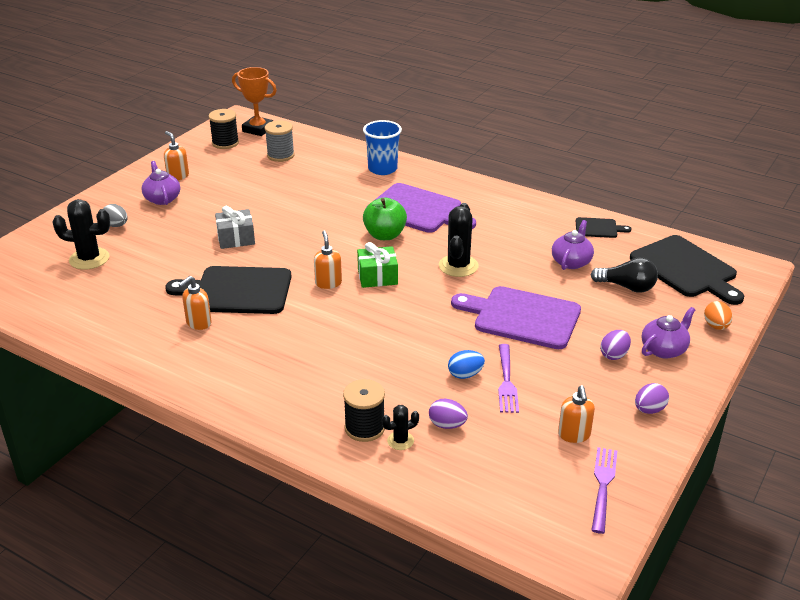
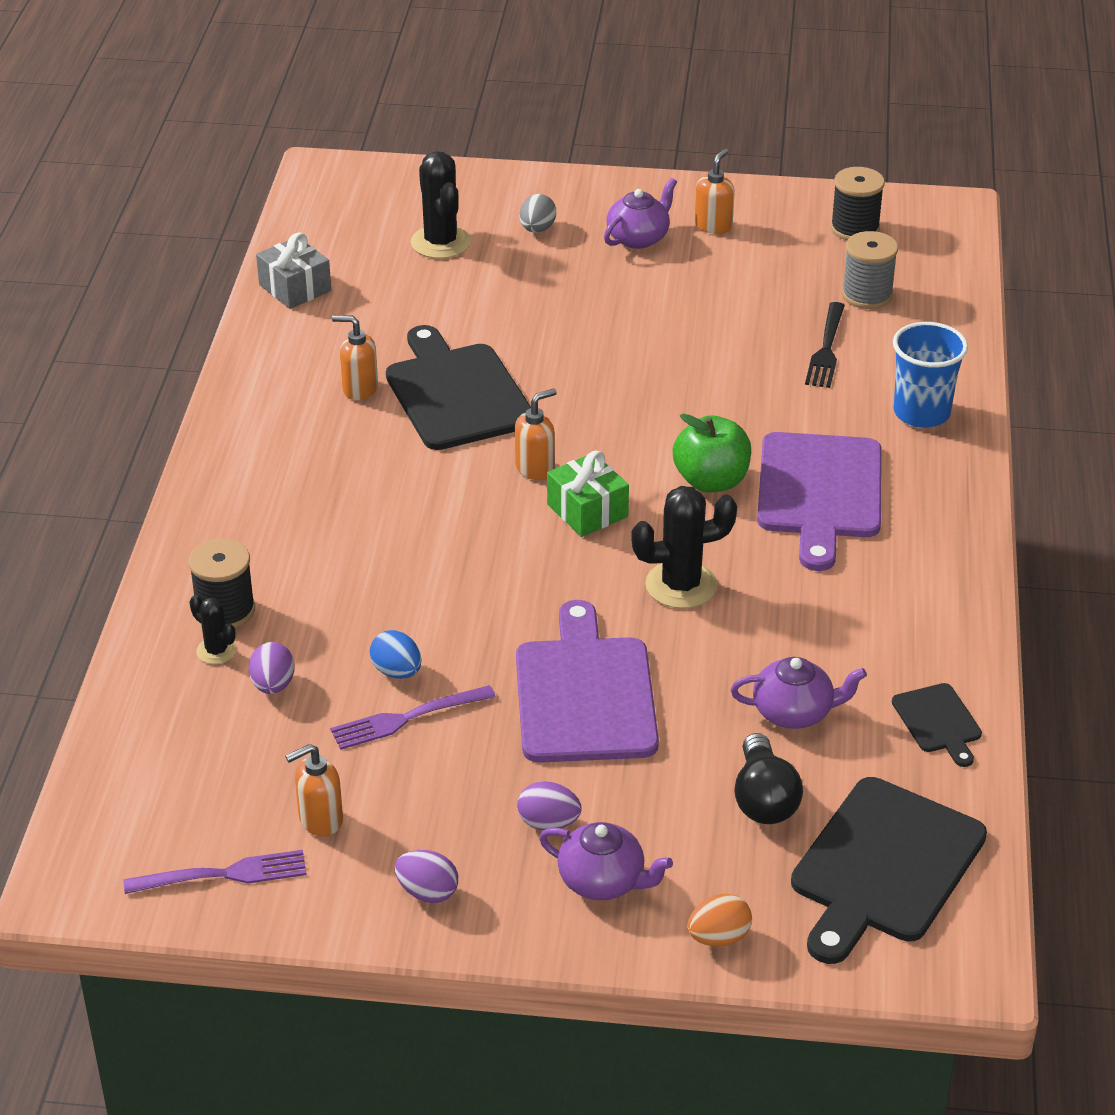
camera: 65 degrees right, 5 degrees up
grey gift [215,206,255,249] -> grey gift moved to [256,232,331,309]
orange trophy [232,67,277,136] -> none
none -> black fork [805,302,845,388]

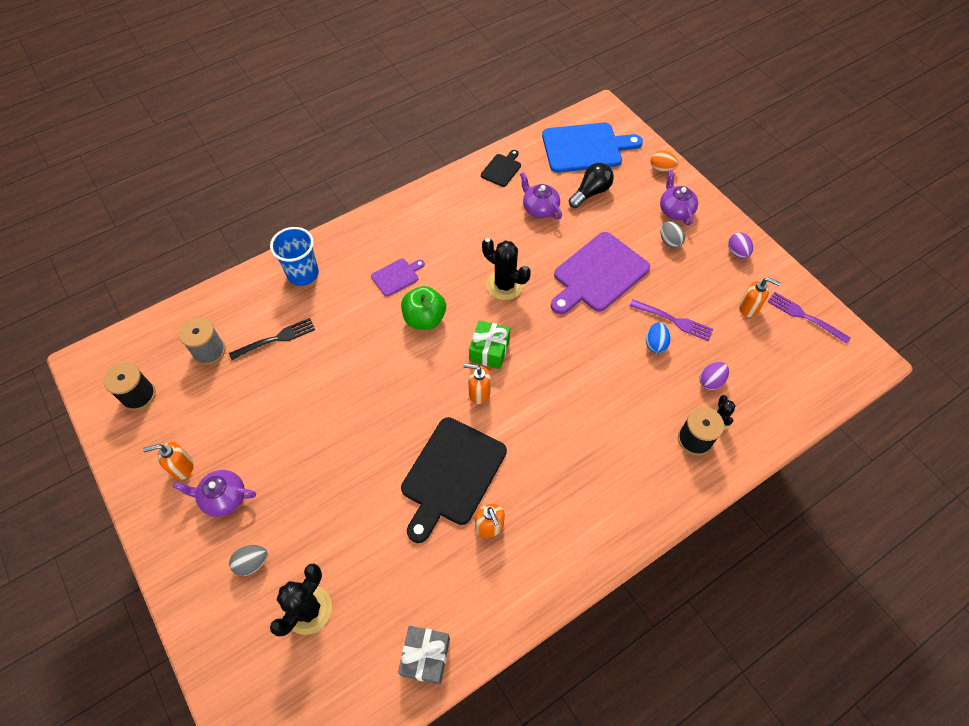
camera: 130 degrees left, 20 degrees up
purple egg [517,781,582,830] -> grey egg [661,221,685,248]
purple cutting board [757,432,882,571] -> purple cutting board [371,259,425,297], size x0.49
black cutting board [791,777,987,964] -> blue cutting board [542,123,643,173]

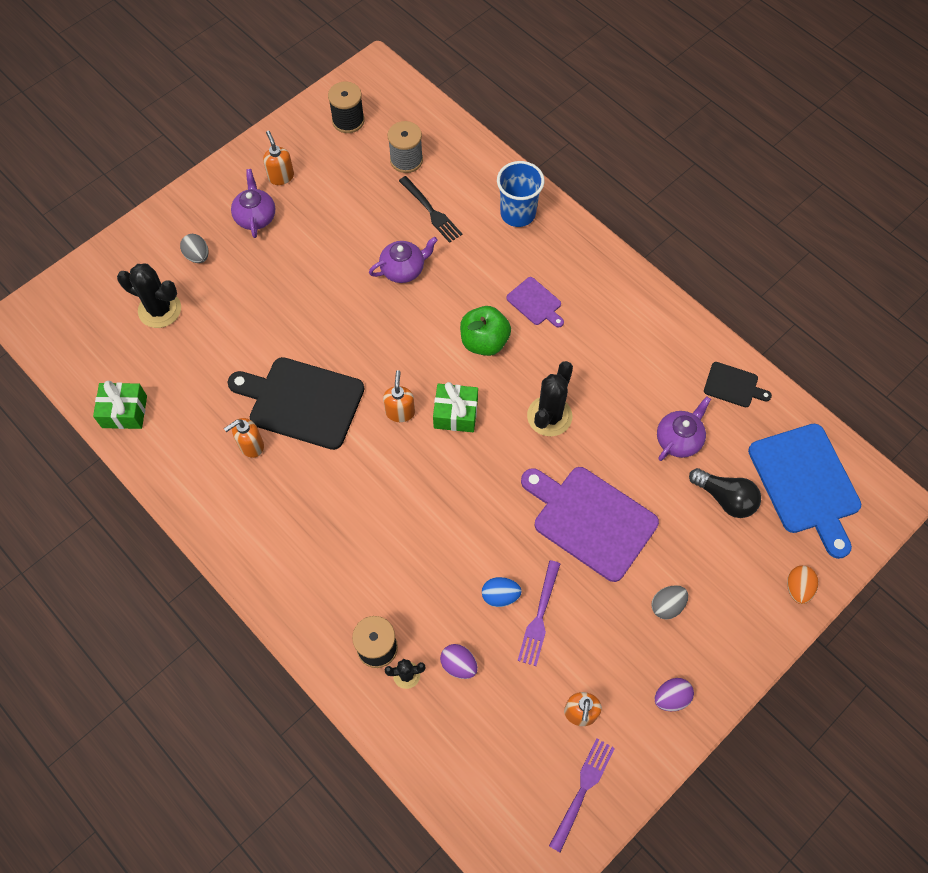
camera: 80 degrees right, 5 degrees up
grey gift [398,626,450,685] -> green gift [93,381,147,429]
purple teapot [660,170,698,225] -> purple teapot moved to [369,237,438,283]

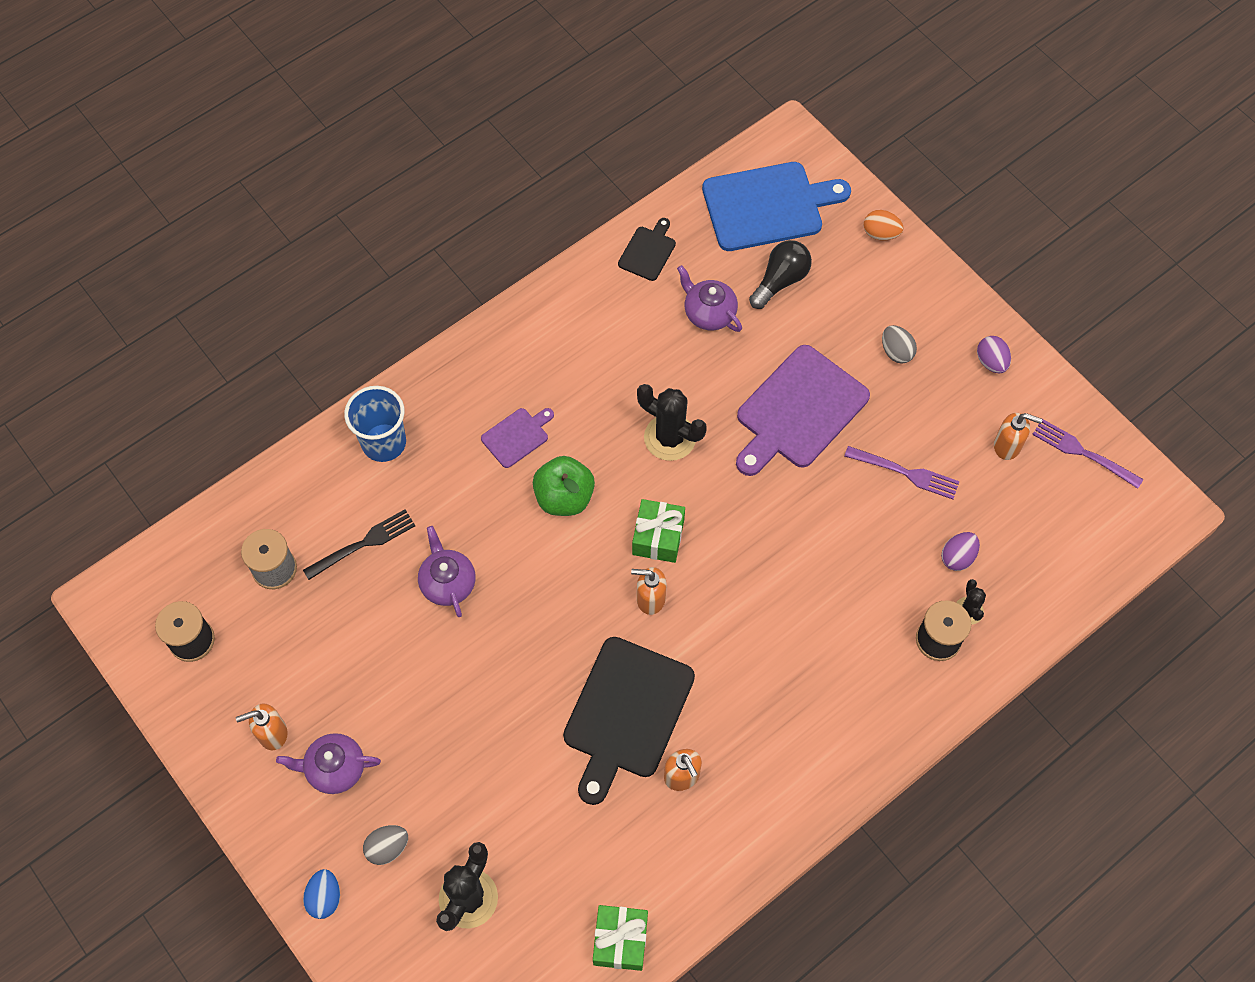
camera: 85 degrees left, 0 degrees up
blue egg [482,577,522,607] -> blue egg moved to [303,869,340,919]

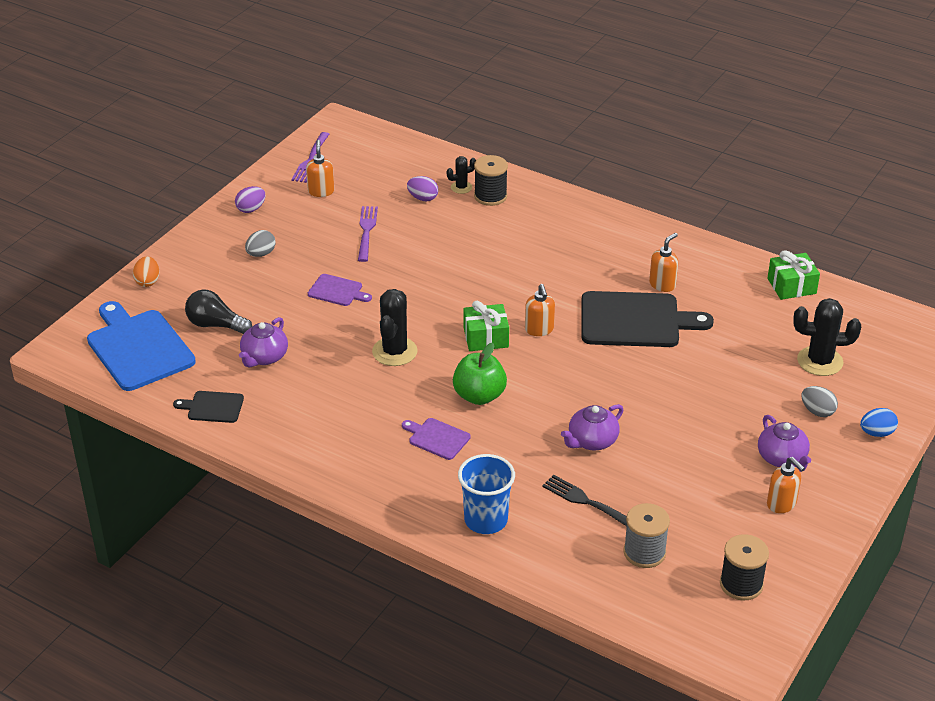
camera: 110 degrees left, 25 degrees down
purple cutting board [736,345,870,476] -> purple cutting board [308,274,372,306], size x0.49

